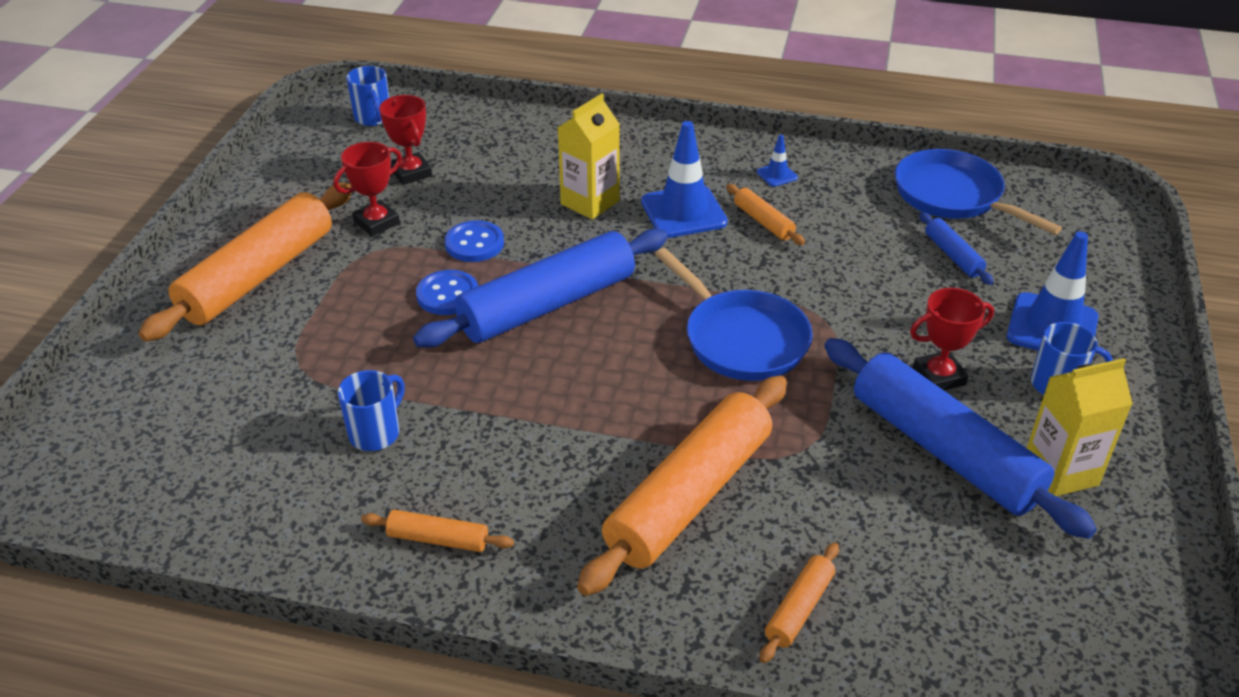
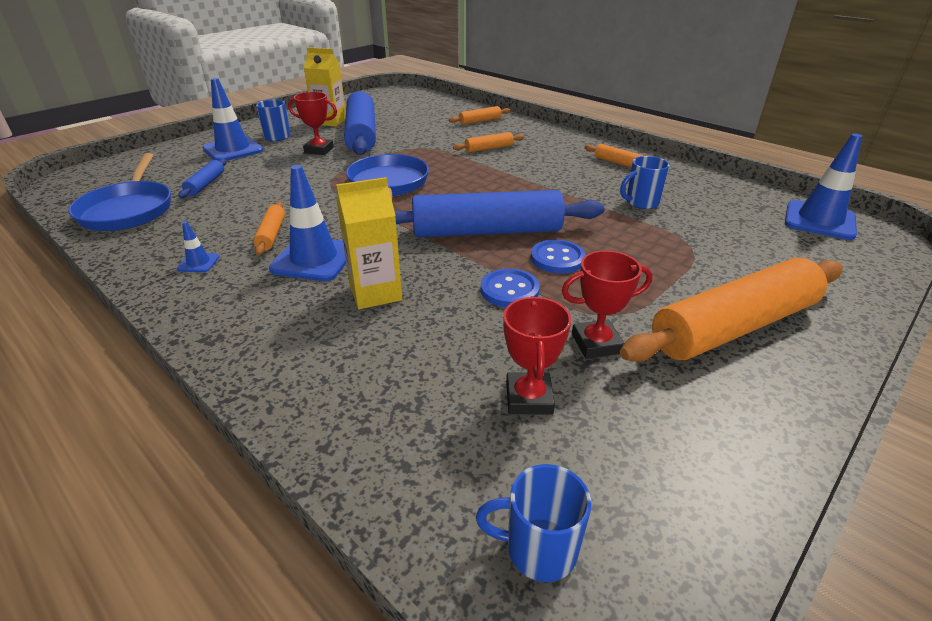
camera: 150 degrees left, 5 degrees down
blue mug [346,66,389,126] -> blue mug turned 90 degrees counterclockwise [476,464,592,582]
orange rolling pin [577,375,787,596] -> orange rolling pin [453,132,524,152], size x0.44
none -> blue traffic cone [785,133,862,240]

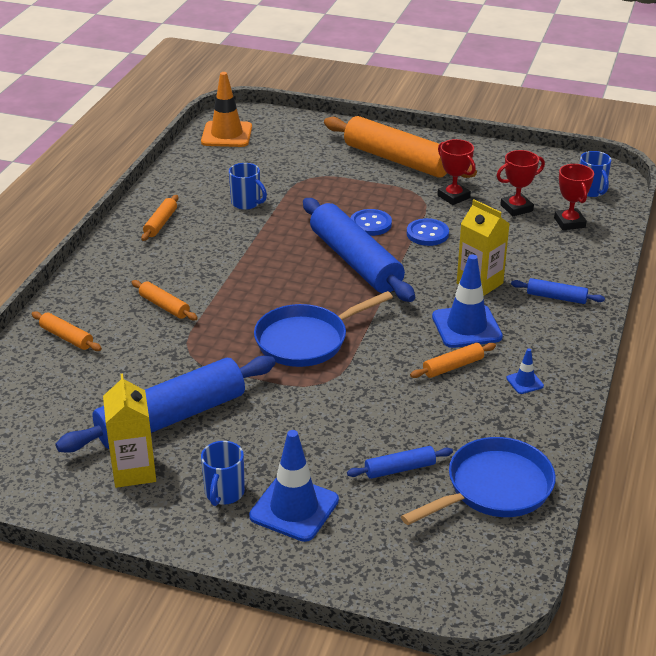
camera: 115 degrees left, 0 degrees up
red trophy [288,92,337,155] -> red trophy moved to [554,164,594,230]
blue traffic cone [785,133,862,240] -> orange traffic cone [201,72,252,147]
none -> blue rolling pin [511,278,605,304]

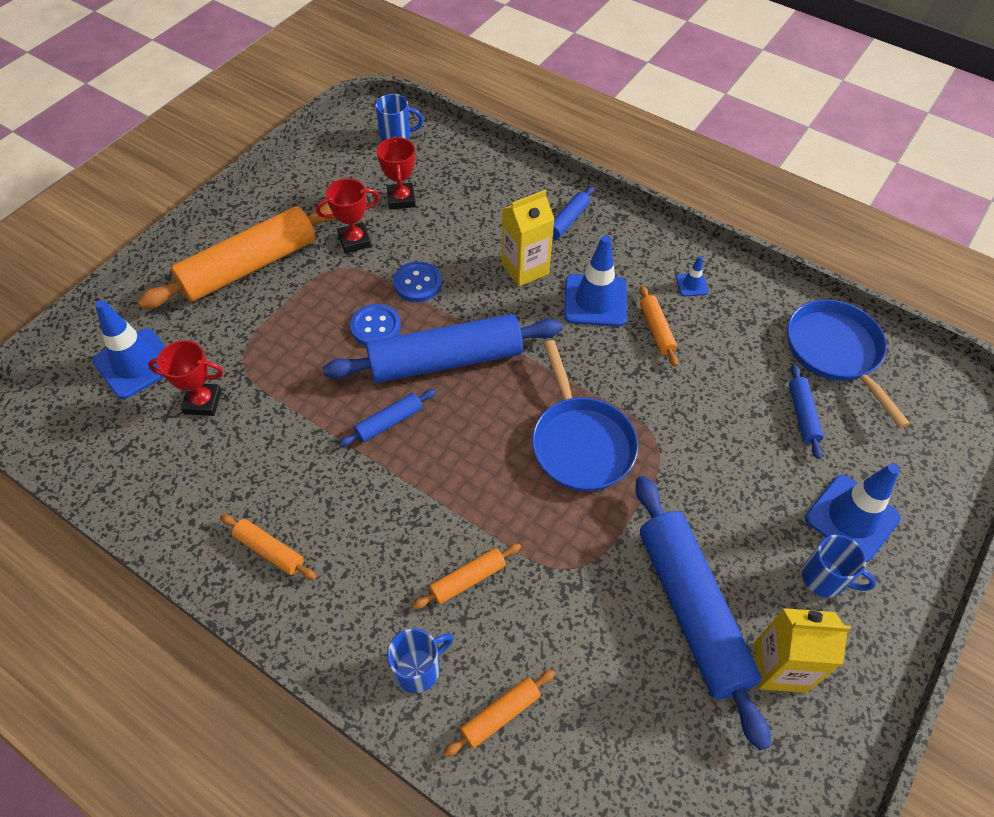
camera: 75 degrees left, 20 degrees up
orange traffic cone [201,72,252,147] -> none
blue mug [229,163,267,210] -> blue mug moved to [387,628,454,693]
red trophy [554,164,594,230] -> red trophy moved to [148,340,223,416]
none -> blue traffic cone [93,300,166,399]
none -> blue rolling pin [339,389,436,447]

